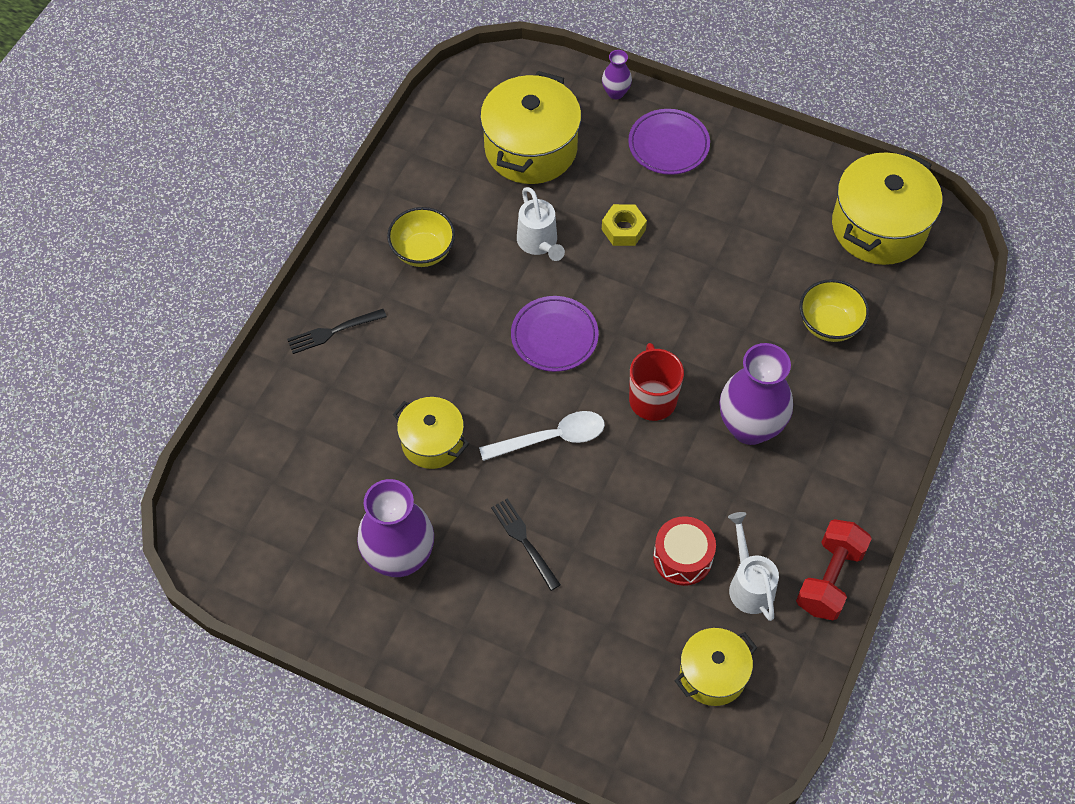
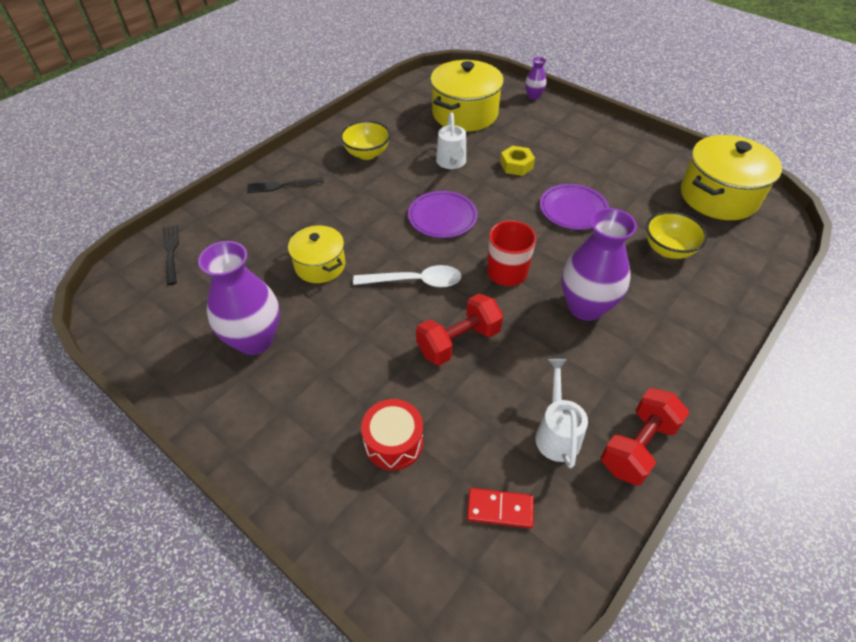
camera: 15 degrees right, 10 degrees down
black fork [491,498,561,591] -> black fork moved to [163,225,179,285]
purple plate [628,109,710,175] -> purple plate moved to [540,184,609,230]
red drum [653,516,716,586] -> red drum moved to [361,399,423,470]
yellow pot [675,628,757,706] -> red domino [467,488,534,528]
none -> red dumbbell [416,293,503,366]

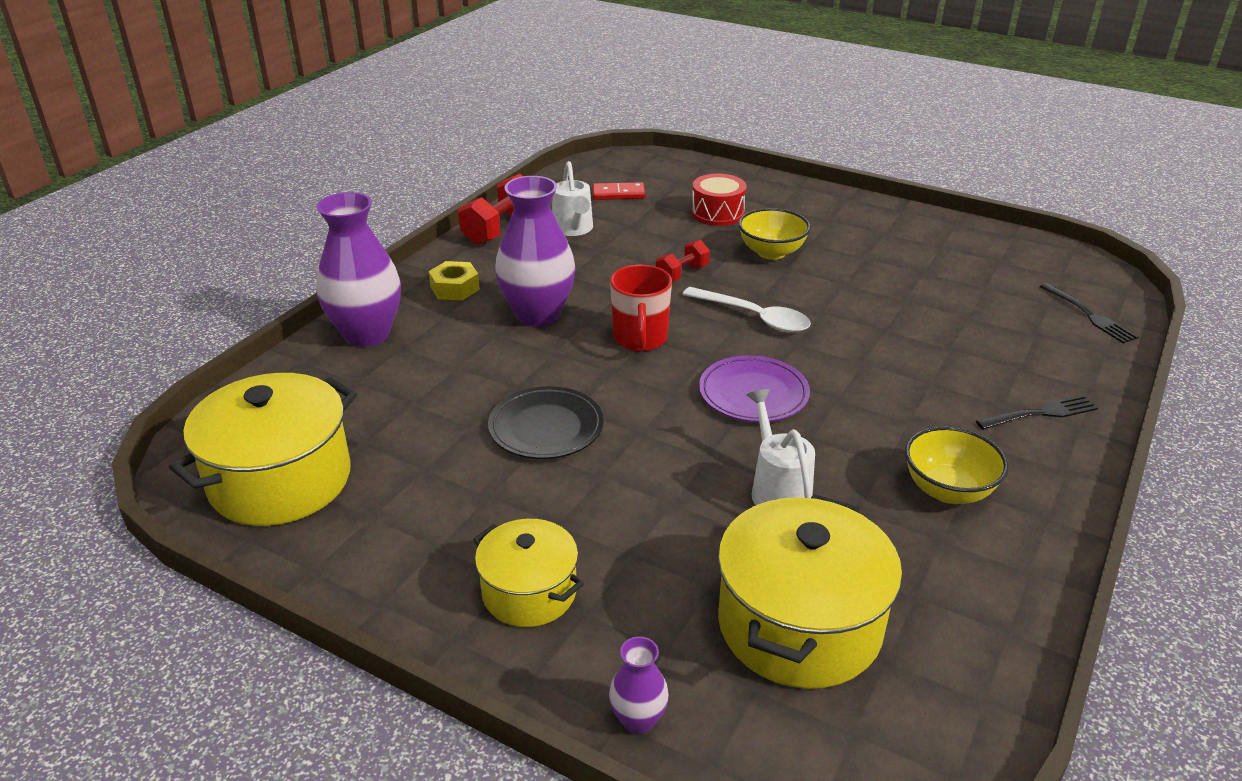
camera: 170 degrees right, 15 degrees down
purple vase [198,241,280,355] -> purple vase moved to [316,192,401,347]
yellow pot [288,226,346,283] -> yellow pot moved to [473,519,584,627]
white spoon [353,265,462,287] -> white spoon turned 135 degrees counterclockwise [682,287,811,332]
red dumbbell [416,293,503,366] -> red dumbbell [656,240,710,282], size x0.61
yellow nut [500,146,535,176] -> yellow nut moved to [429,261,480,300]
purple plate [540,184,609,230] -> black plate [488,386,604,459]
yellow bowl [646,211,708,259] -> yellow bowl moved to [738,208,811,260]

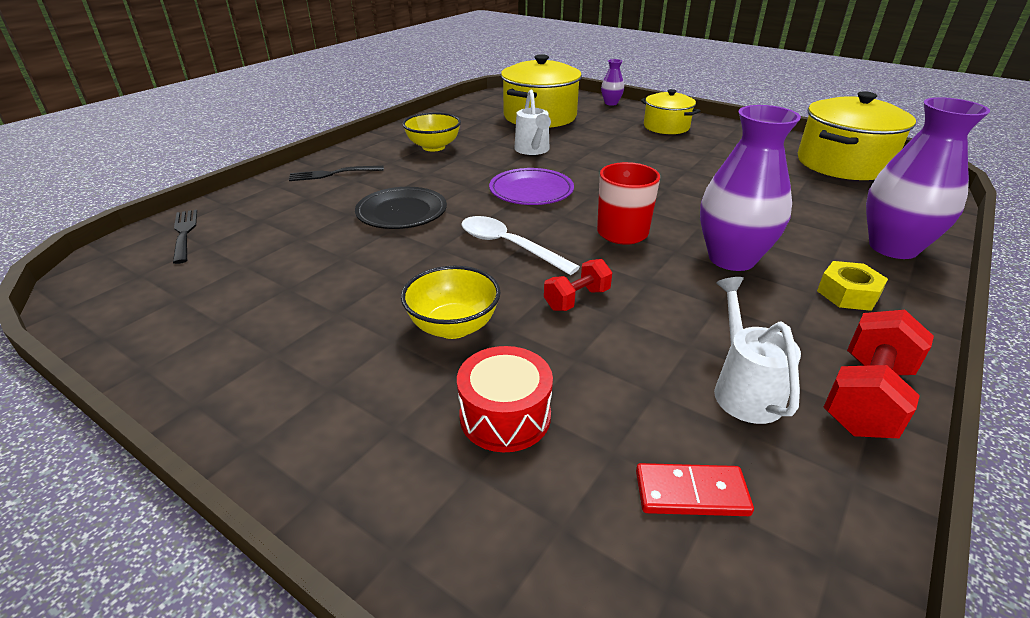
camera: 175 degrees left, 0 degrees up
black plate [488,386,604,459] -> black plate moved to [355,187,447,229]

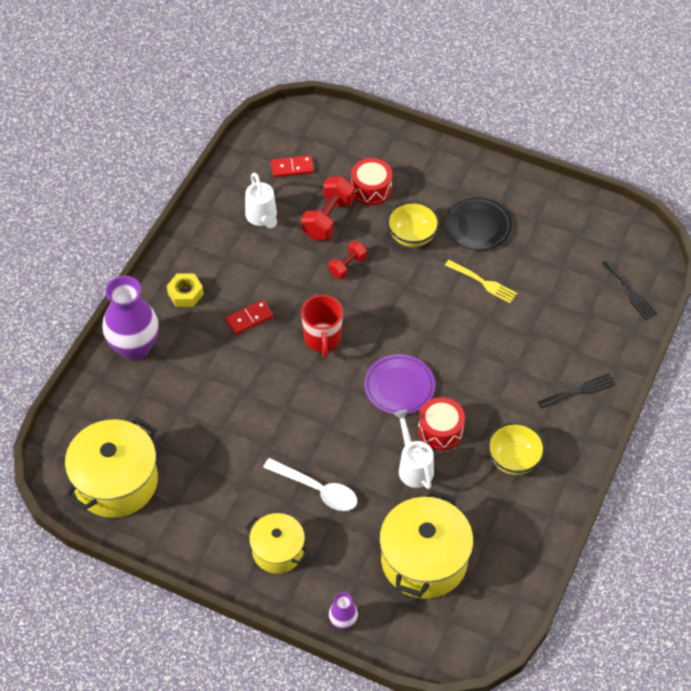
camera: 170 degrees right, 20 degrees up
black plate [355,187,447,229] -> black plate moved to [445,197,512,250]
white spoon [461,216,580,275] -> white spoon moved to [263,458,357,511]
purple vase [700,105,801,271] -> red domino [225,300,273,335]
red dumbbell [823,310,934,438] -> red dumbbell moved to [301,177,355,240]
none -> red drum [418,397,465,450]
none -> yellow fork [445,260,517,303]

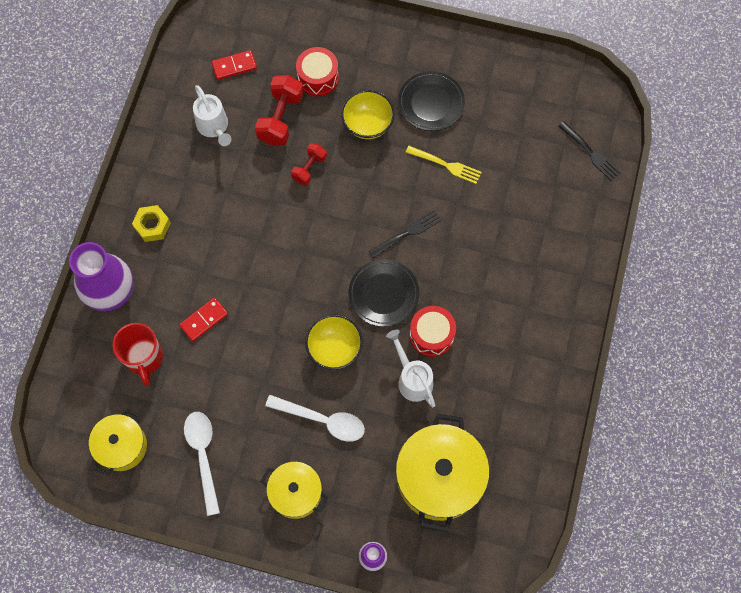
camera: 10 degrees left, 15 degrees up
yellow pot [65,417,158,518] -> yellow pot [89,409,147,476], size x0.60
red domino [225,300,273,335] -> red domino moved to [179,297,228,342]
red mug [301,295,343,357] -> red mug moved to [113,323,163,386]
purple plate [364,354,435,414] -> black plate [348,259,419,327]
yellow bowl [487,422,545,475] -> yellow bowl moved to [305,314,363,370]
black fork [538,373,616,409] -> black fork moved to [368,209,441,258]
none -> white spoon [184,412,220,516]

